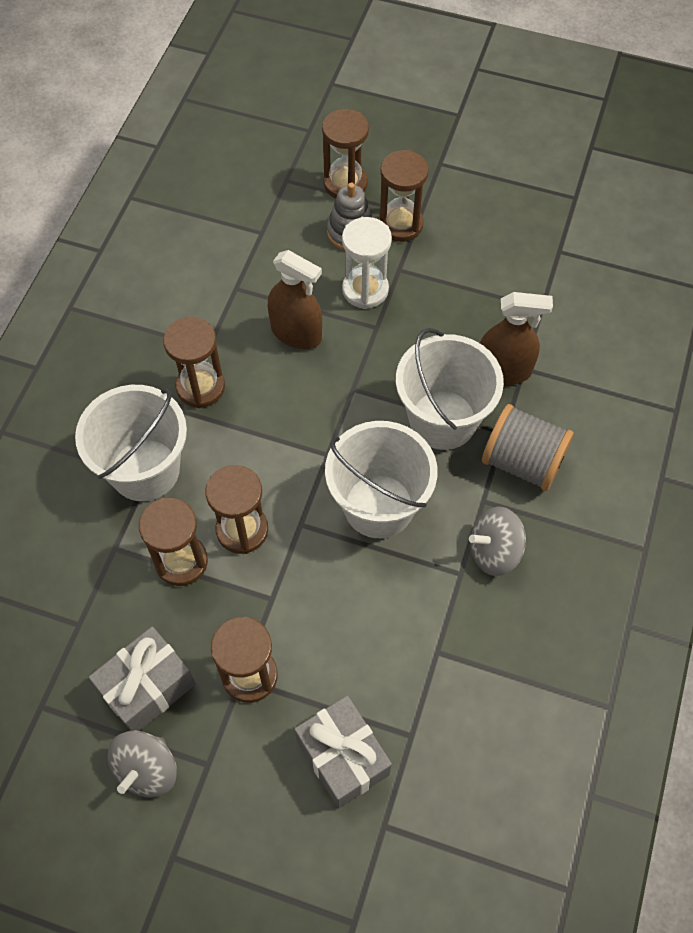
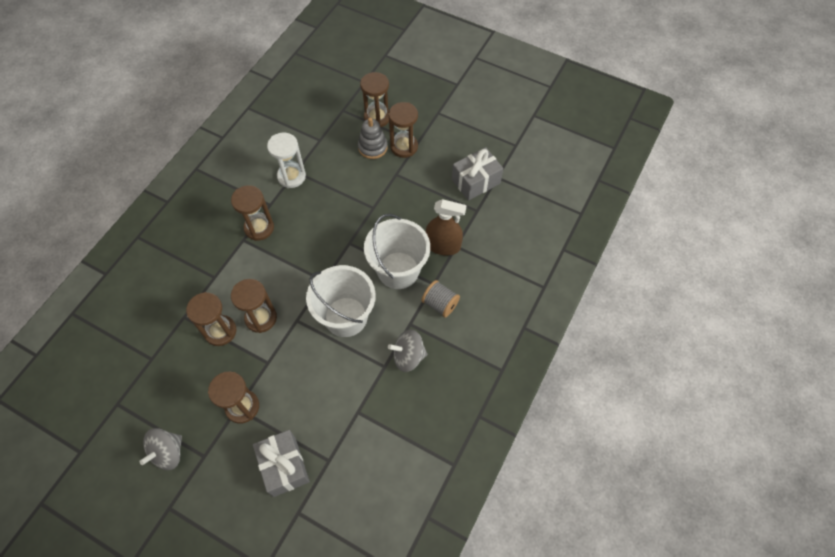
camera: 10 degrees right, 0 degrees up
white bucket [75,385,187,501] -> none
grey gift [89,626,196,731] -> grey gift moved to [452,147,503,201]
brown spray bottle [268,250,322,349] -> none
white hourglass [342,217,392,309] -> white hourglass moved to [267,132,306,188]
grey spool [482,404,574,491] -> grey spool [422,280,460,317], size x0.66

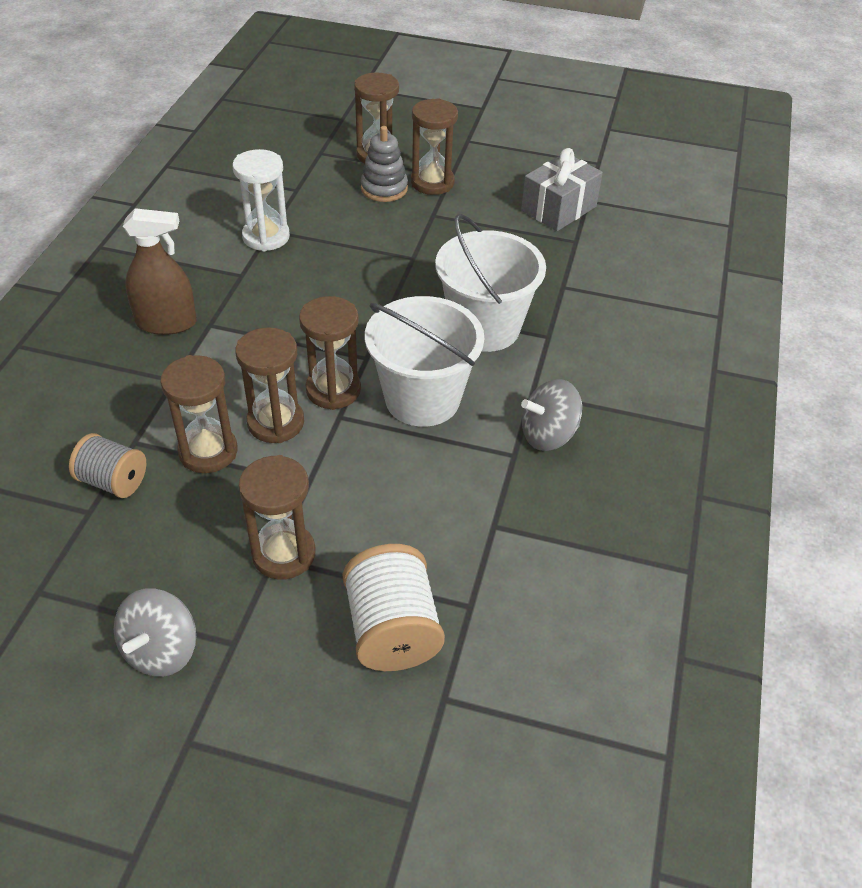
camera: 15 degrees left, 15 degrees down
brown hourglass [231,185,274,241] -> brown hourglass moved to [299,296,361,410]
grey gift [253,430,310,497] -> white spool [343,544,445,671]
grey spool [422,280,460,317] -> grey spool moved to [69,433,146,498]
brown spray bottle [426,199,467,255] -> brown spray bottle moved to [123,208,197,335]

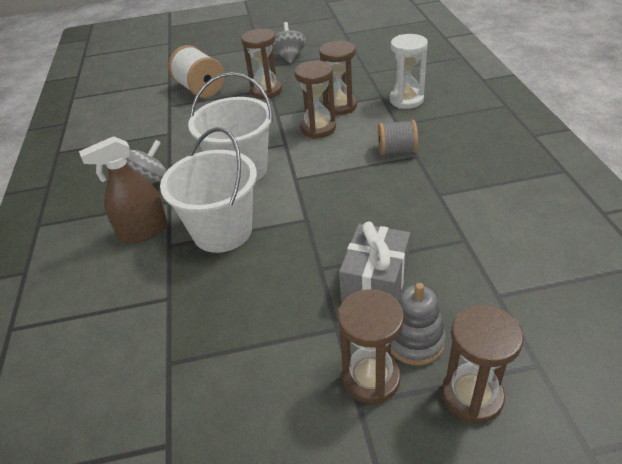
camera: 160 degrees right, 5 degrees down
grey spool [69,433,146,498] -> grey spool moved to [378,120,418,155]
brown spray bottle [123,208,197,335] -> brown spray bottle moved to [79,136,168,243]
white hourglass [232,149,290,251] -> white hourglass moved to [389,34,428,109]
brown hourglass [299,296,361,410] -> none
grey gift [521,148,603,231] -> grey gift moved to [339,221,410,302]

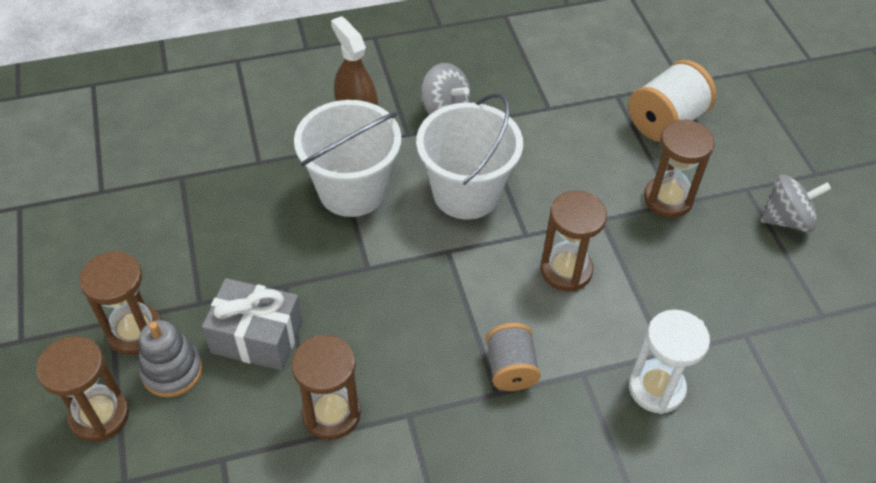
camera: 80 degrees right, 10 degrees up
brown hourglass [319,40,357,115] -> brown hourglass moved to [292,335,361,440]

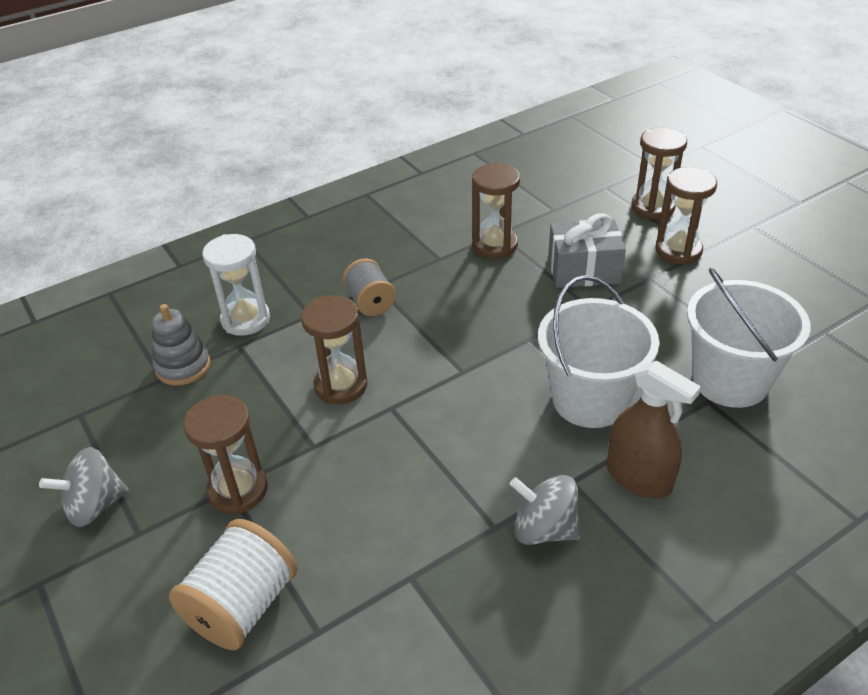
camera: 165 degrees right, 10 degrees down
grey stacking toy [139,320,203,397] -> grey stacking toy moved to [152,304,211,386]
white bucket [416,93,523,220] -> white bucket moved to [687,268,810,408]

